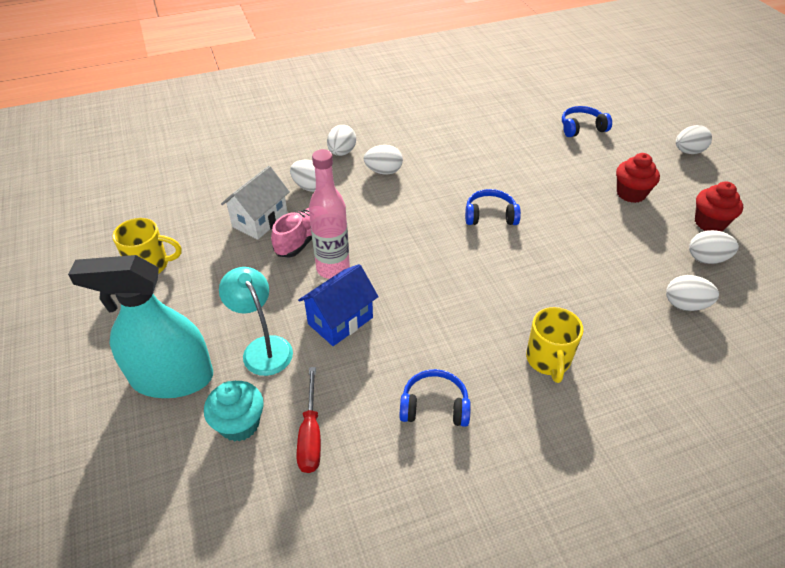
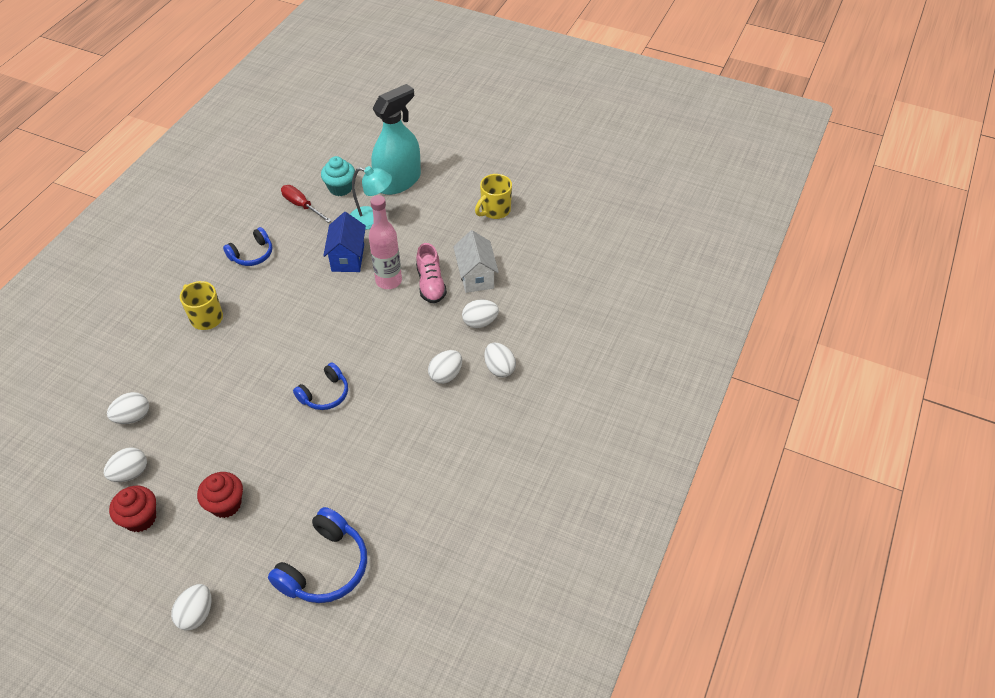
camera: 135 degrees right, 5 degrees up
blue headphones [562,106,612,137] -> blue headphones [268,507,367,603], size x1.59

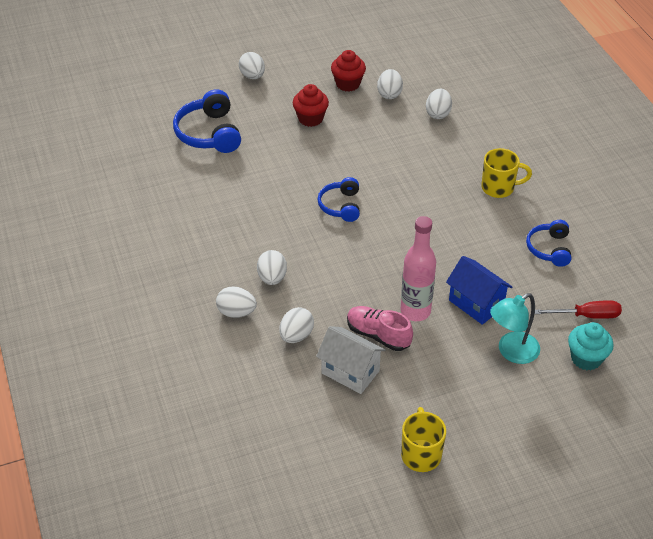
camera: 135 degrees right, 5 degrees down
turquoise spray bottle [371,84,421,195] -> none

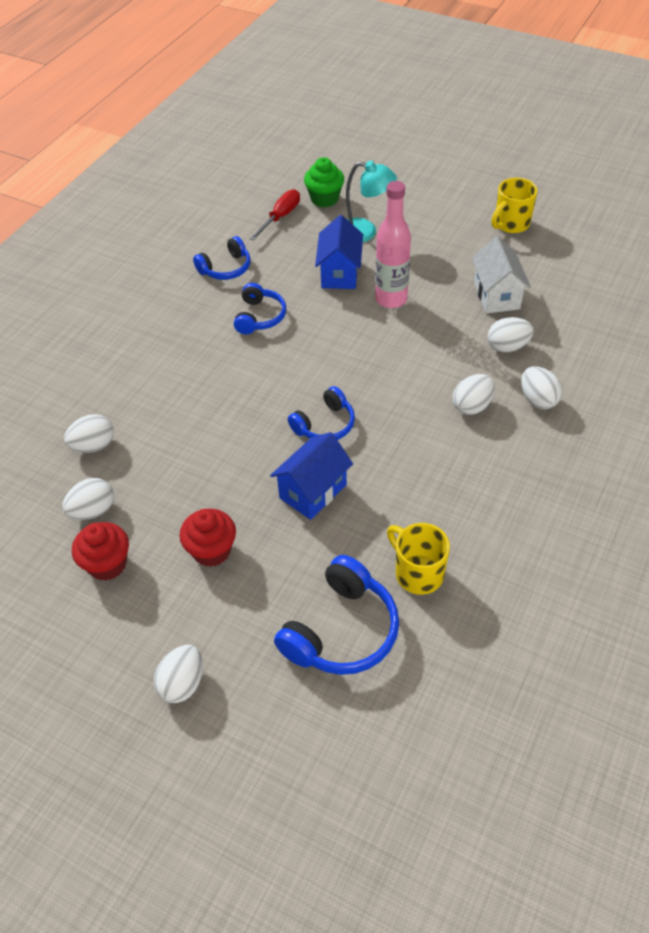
camera: 130 degrees left, 5 degrees up
pink shoe [347,306,413,351] -> none
yellow mug [481,148,532,198] -> yellow mug moved to [387,523,450,595]
red screwdriver [535,300,622,319] -> red screwdriver turned 75 degrees clockwise [250,189,300,240]
turquoise cupcake [568,322,613,370] -> green cupcake [304,157,344,208]
none -> blue headphones [234,283,286,334]
none -> blue house [270,432,353,520]

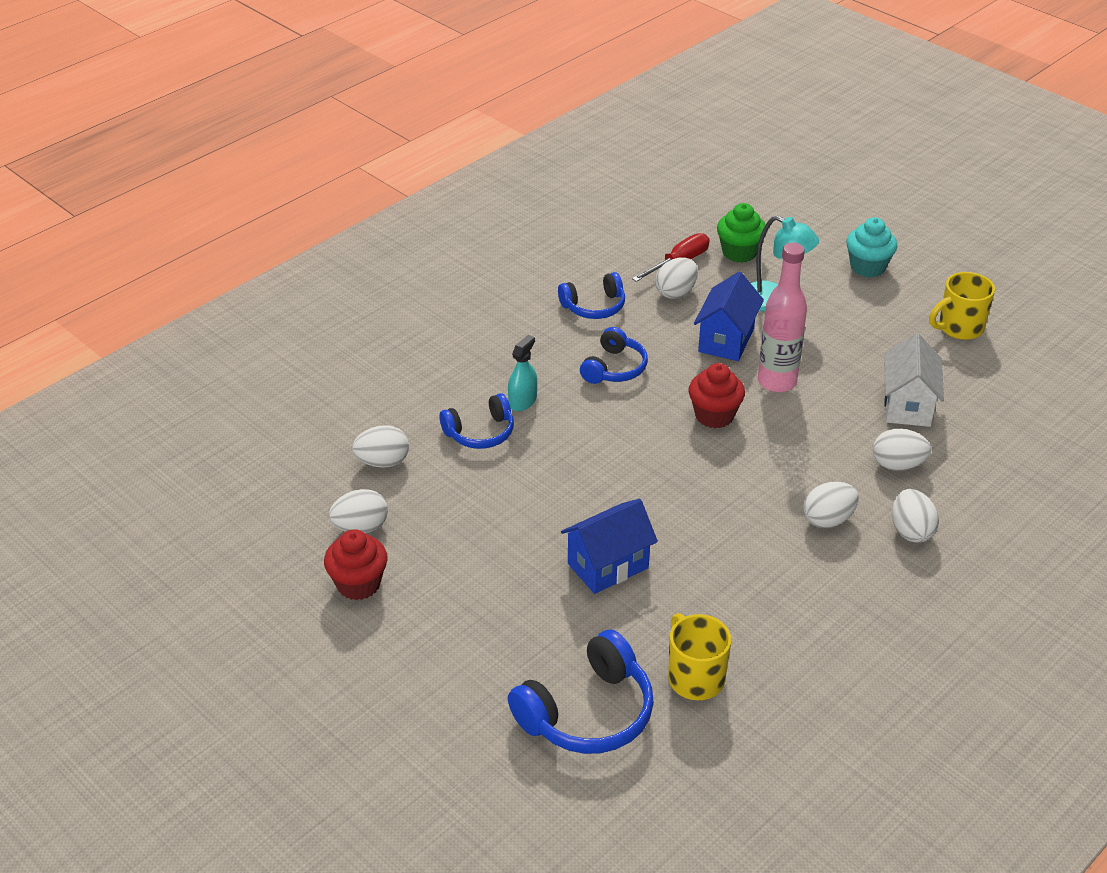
camera: 15 degrees right, 10 degrees down
white egg [154,645,203,703] -> white egg moved to [655,258,698,299]
red cupcake [180,509,236,567] -> red cupcake moved to [688,363,745,428]
blue headphones [288,386,355,440] -> blue headphones moved to [440,393,514,449]
none -> turquoise spray bottle [508,335,537,411]
none -> turquoise cupcake [846,217,897,277]

